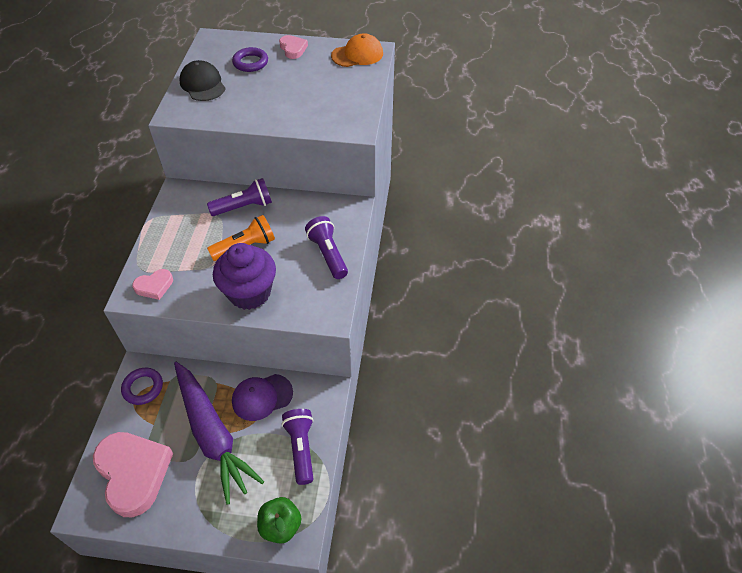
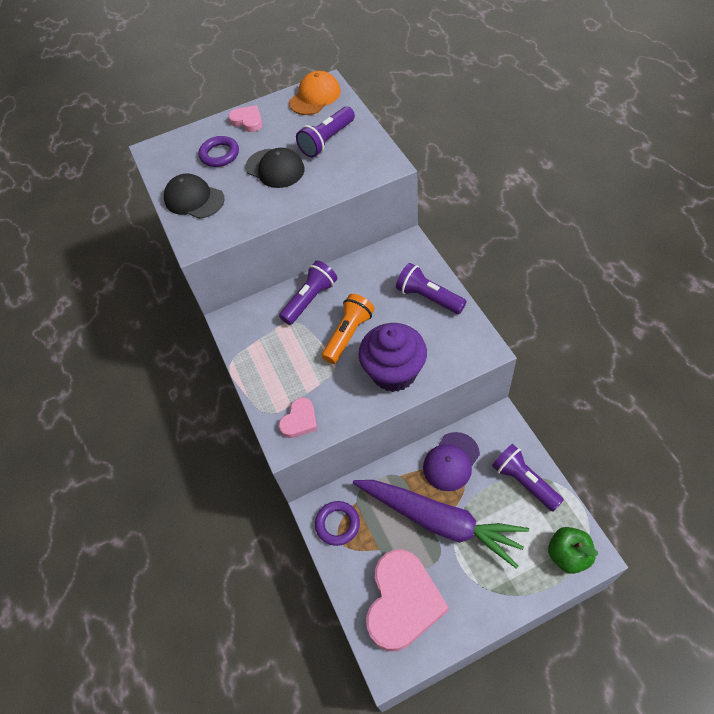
camera: 25 degrees left, 5 degrees up
pink heart [93,432,173,517] -> pink heart turned 75 degrees clockwise [366,550,449,651]
none -> black cap [246,148,305,188]
none -> purple flashlight [296,106,355,158]

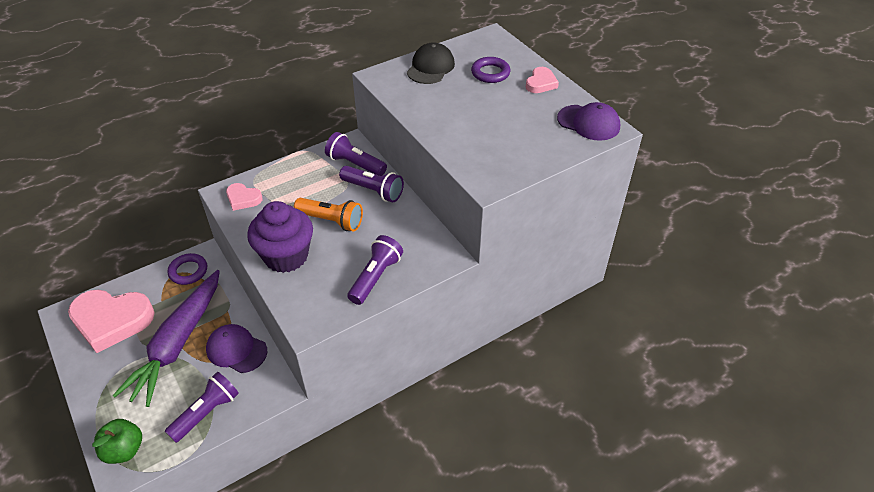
camera: 75 degrees right, 10 degrees down
black cap [246,148,305,188] -> none
orange cap [289,71,341,115] -> purple cap [557,102,620,141]
purple flashlight [296,106,355,158] -> purple flashlight moved to [325,132,387,176]

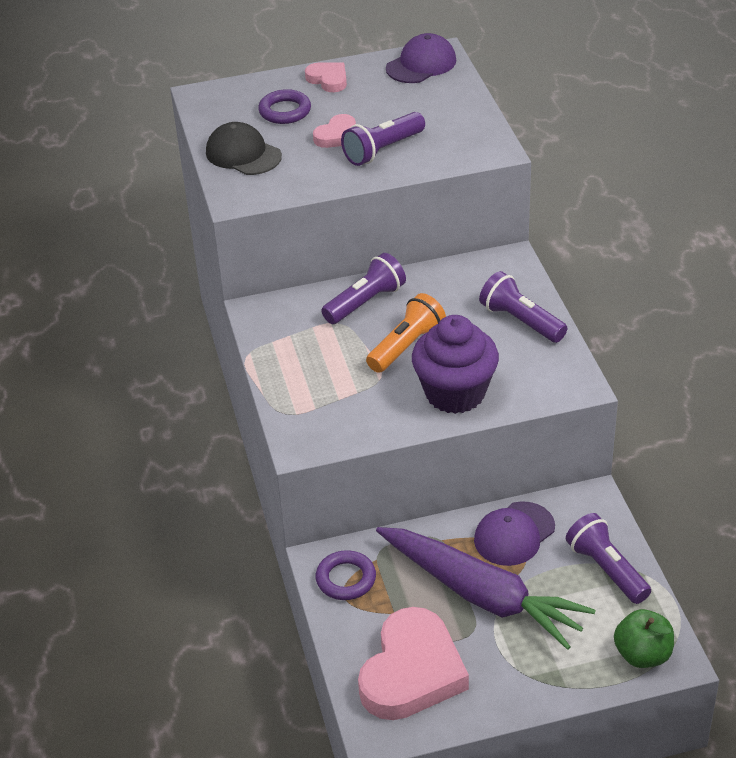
camera: 70 degrees left, 5 degrees down
pink heart [226,183,262,211] -> pink heart moved to [313,114,356,148]
purple flashlight [325,132,387,176] -> purple flashlight moved to [341,112,425,166]

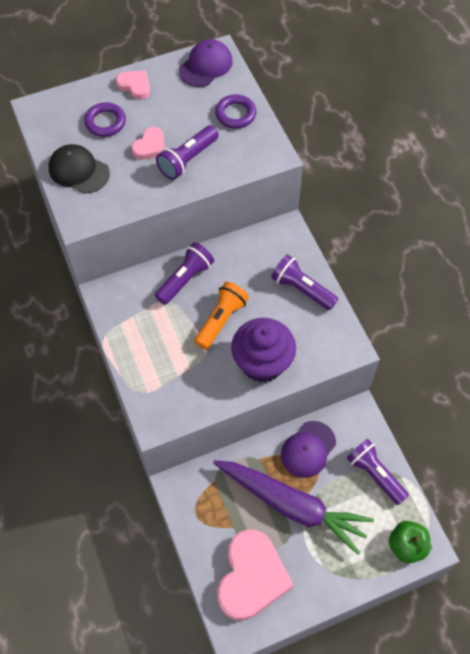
camera: 10 degrees left, 20 degrees up
purple ring [316,550,376,600] -> purple ring moved to [215,94,256,128]

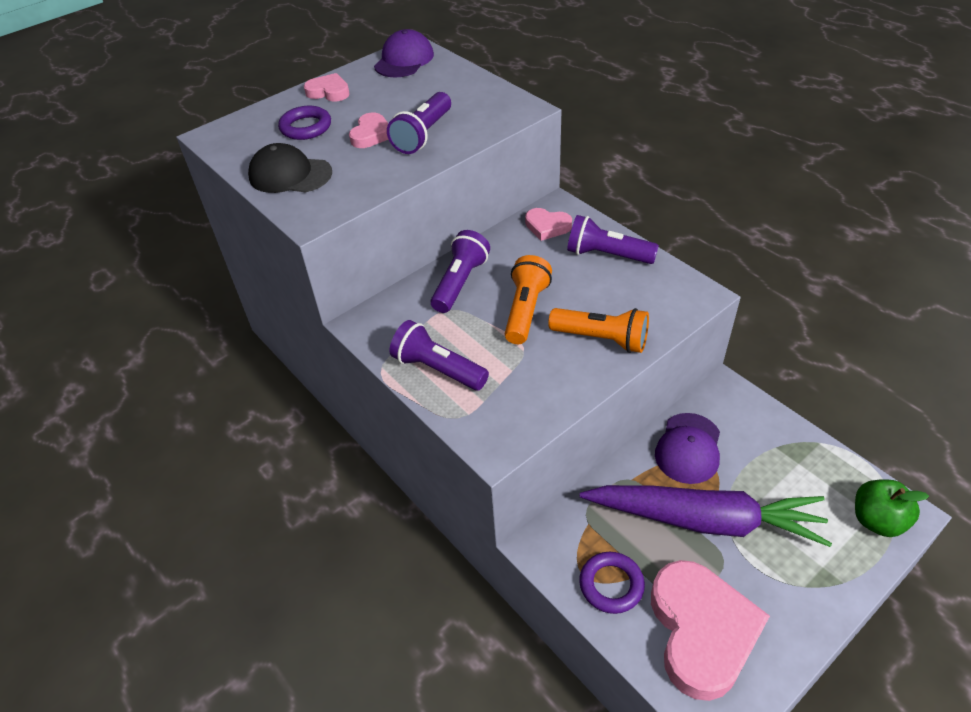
camera: 15 degrees left, 15 degrees down
purple ring [215,94,256,128] -> purple ring moved to [579,552,645,614]
purple cupcake [231,318,296,382] -> orange flashlight [548,308,649,353]
purple flashlight [346,439,409,505] -> purple flashlight moved to [390,320,489,391]
none -> pink heart [525,208,572,241]

